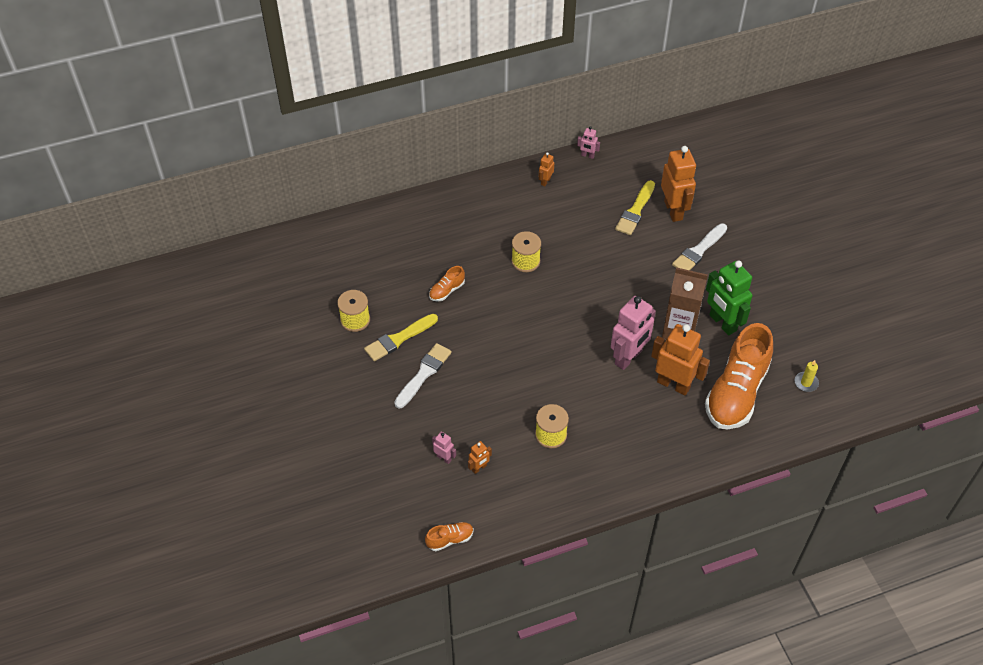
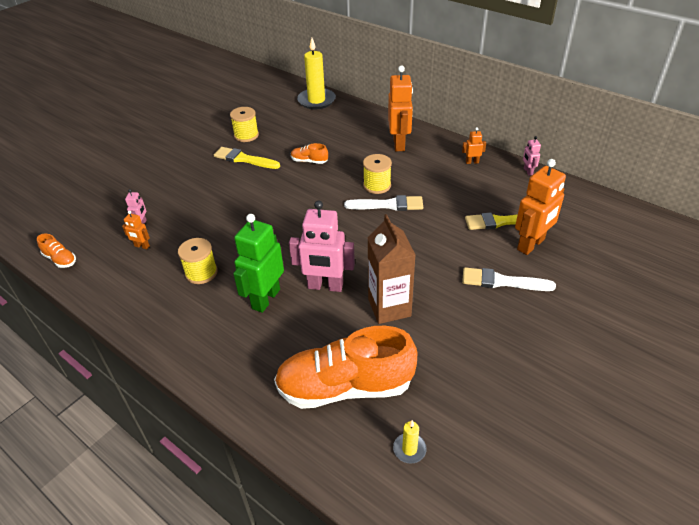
camera: 60 degrees right, 10 degrees down
white brush [394,343,452,409] -> white brush moved to [344,195,423,211]
orange robot [651,324,710,396] -> orange robot moved to [388,66,413,151]
green robot [706,261,753,335] -> green robot moved to [233,214,284,313]
none -> yellow candle [297,38,336,109]

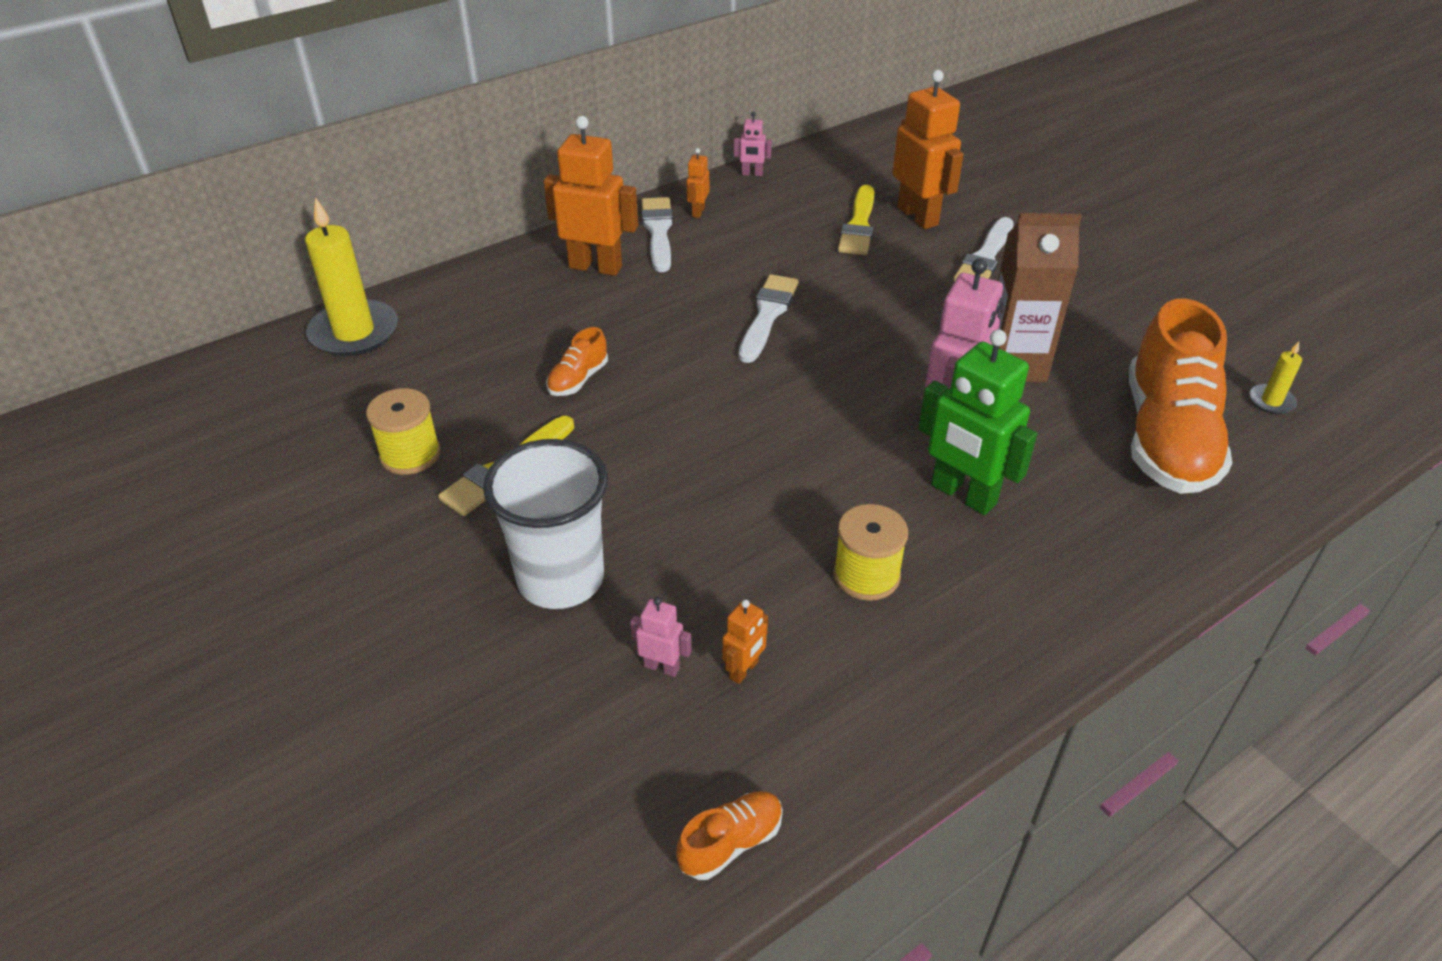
camera: 75 degrees left, 0 degrees up
yellow spool [363,154,392,194] -> none
none -> white cup [483,439,608,609]
none -> white brush [642,197,673,272]

